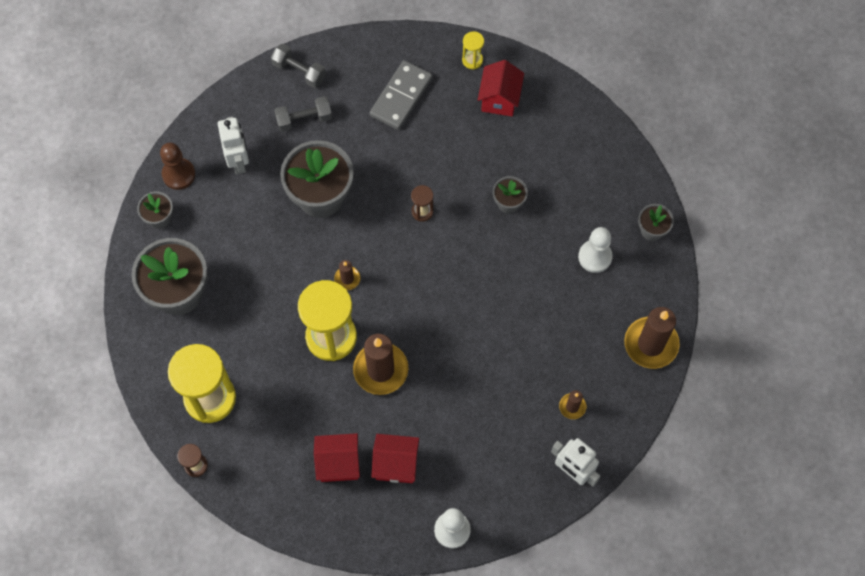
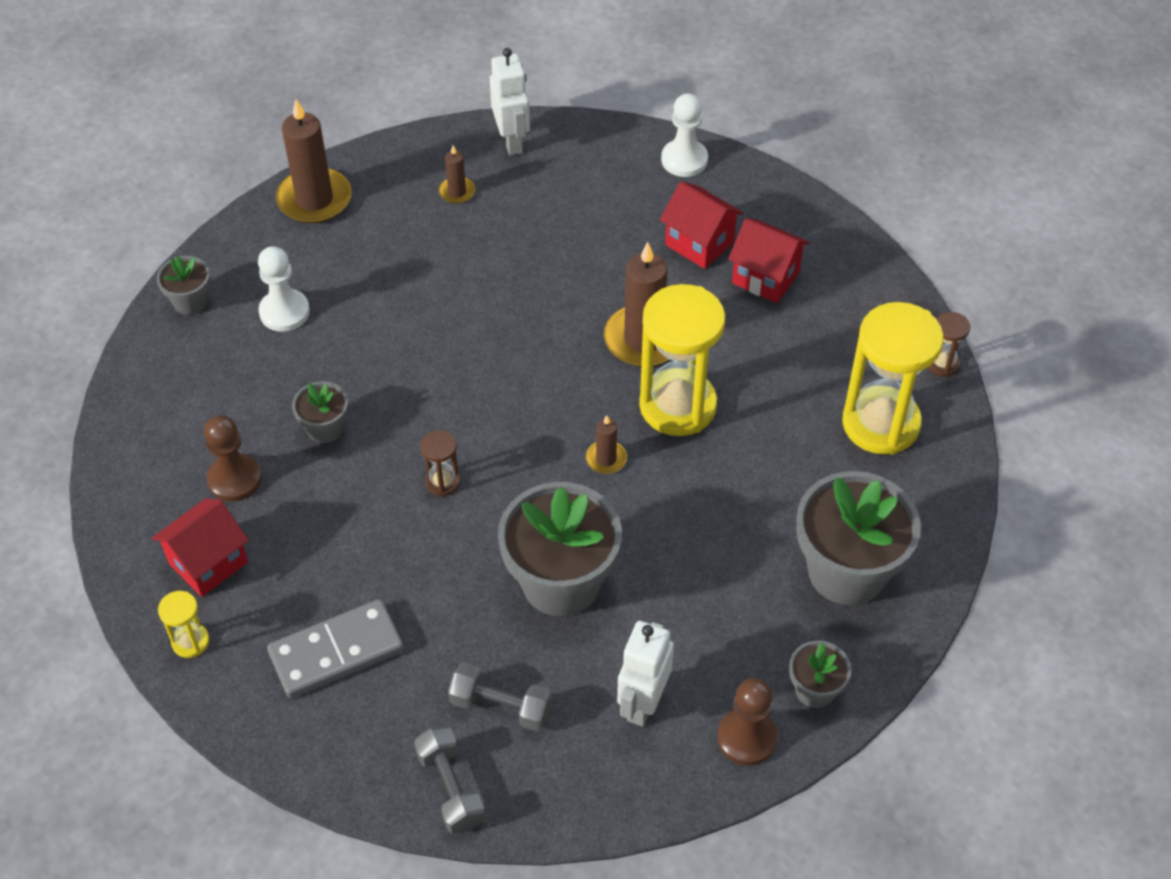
camera: 145 degrees left, 15 degrees down
none -> brown pawn [204,415,262,502]

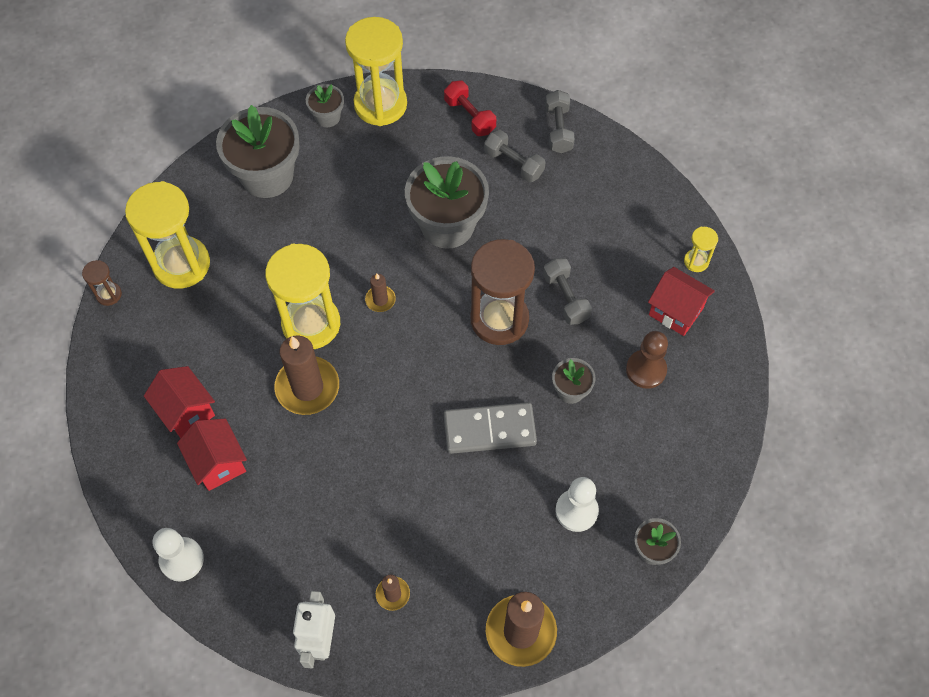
camera: 160 degrees left, 10 degrees up
red house [152,498,249,597] -> red house turned 60 degrees clockwise [648,267,715,336]
grey domino [267,599,404,698] -> grey domino moved to [444,402,537,454]
brown hourglass [420,430,460,497] -> brown hourglass [470,239,535,345], size x2.26
white robot [617,621,674,727] -> none
brown pawn [717,678,778,766] -> yellow hourglass [345,17,407,126]
none -> red dumbbell [444,81,496,136]
none -> grey dumbbell [543,258,592,325]

